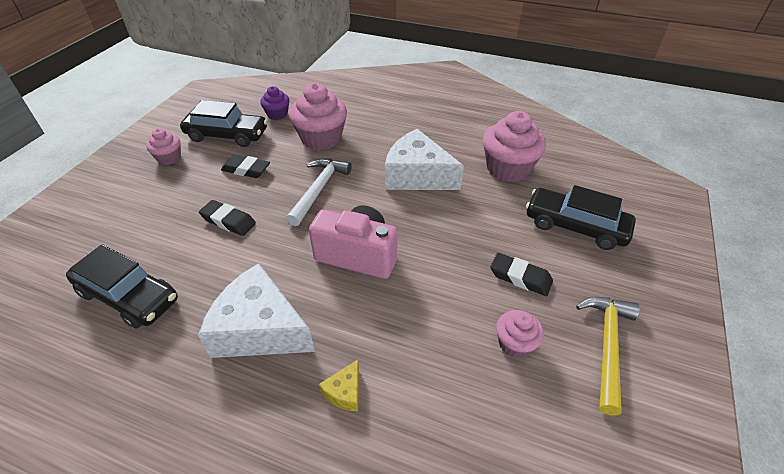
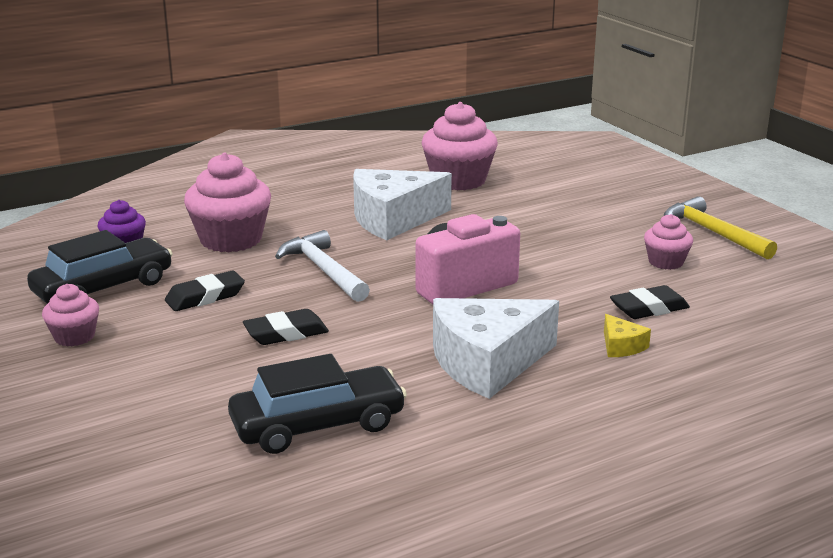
camera: 50 degrees left, 20 degrees down
black eraser [490,253,553,296] -> black eraser moved to [610,285,690,319]
black car [526,185,636,250] -> none

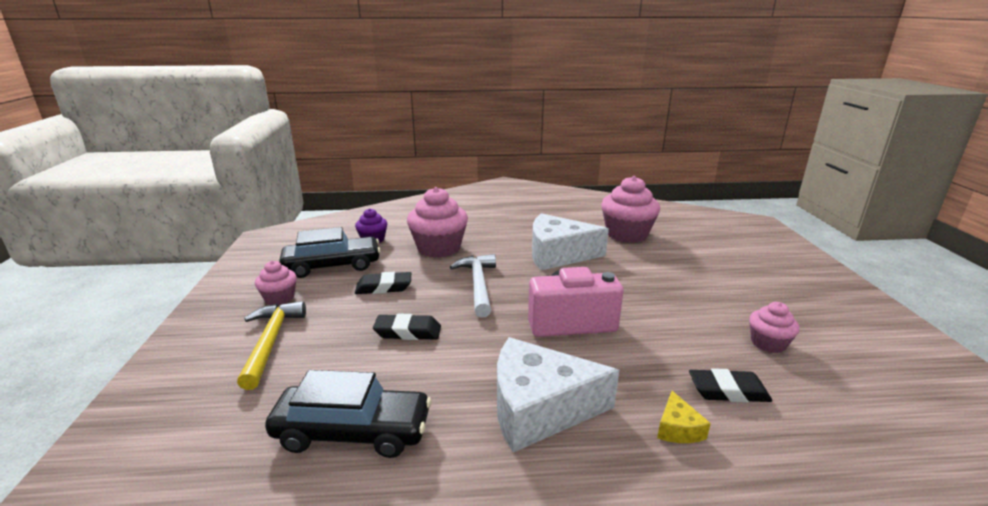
camera: 25 degrees right, 0 degrees up
yellow hammer [664,196,777,259] -> yellow hammer moved to [237,301,306,390]

